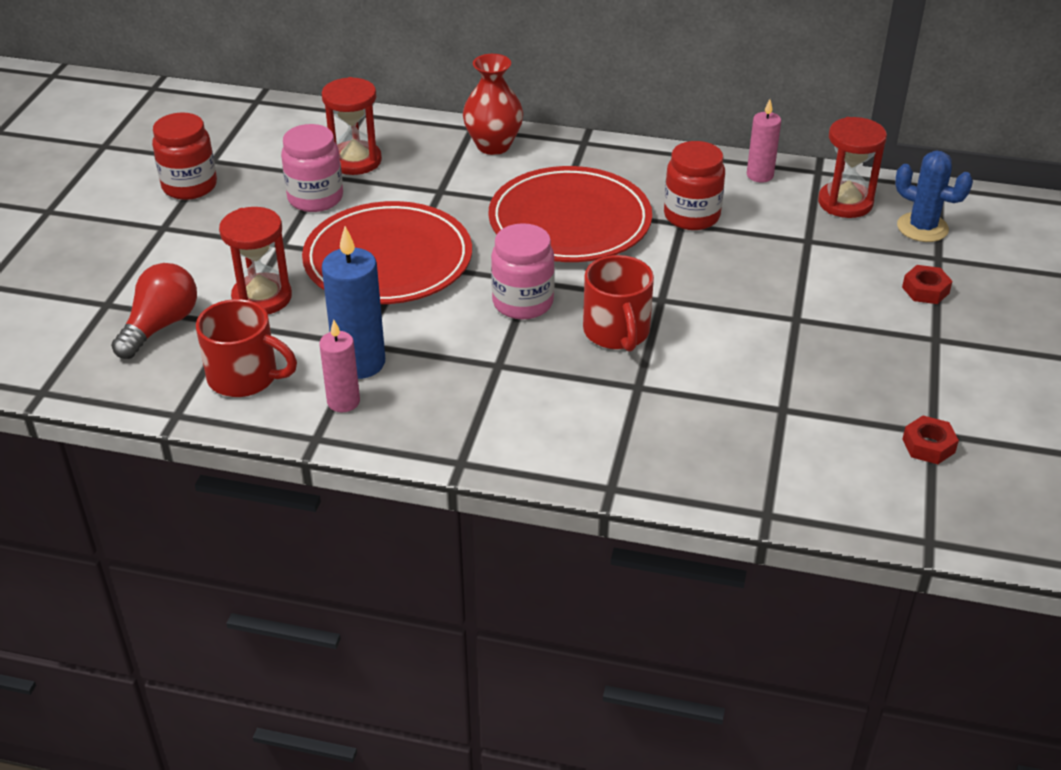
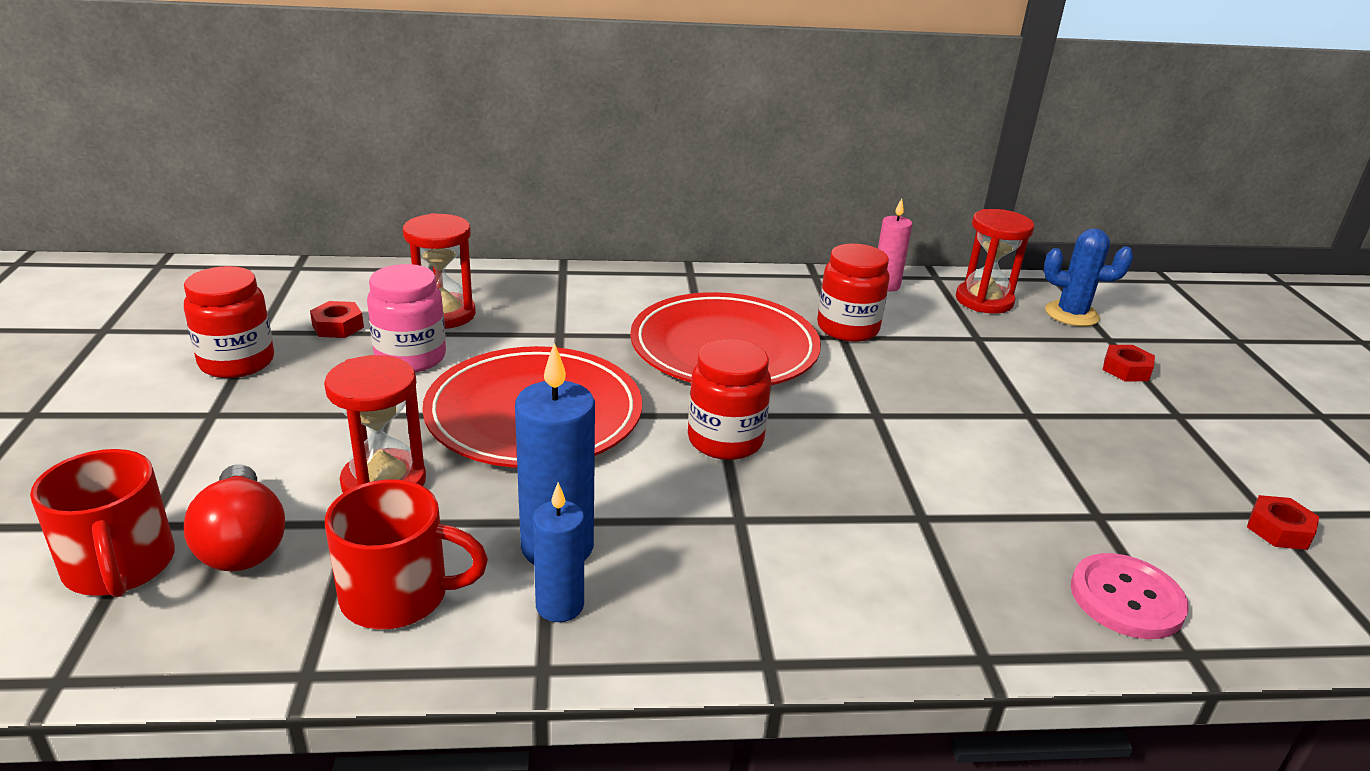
camera: 20 degrees left, 10 degrees down
red light bulb [111,263,197,359] -> red light bulb turned 150 degrees clockwise [184,464,285,572]
pink candle [319,320,360,412] -> blue candle [533,482,584,622]
red vase [463,54,523,155] -> none
pink jar [491,223,555,319] -> red jar [688,339,771,460]
red mug [583,255,654,352] -> red mug moved to [30,449,175,597]
none -> red nut [310,301,364,338]
none -> pink button [1071,553,1189,639]

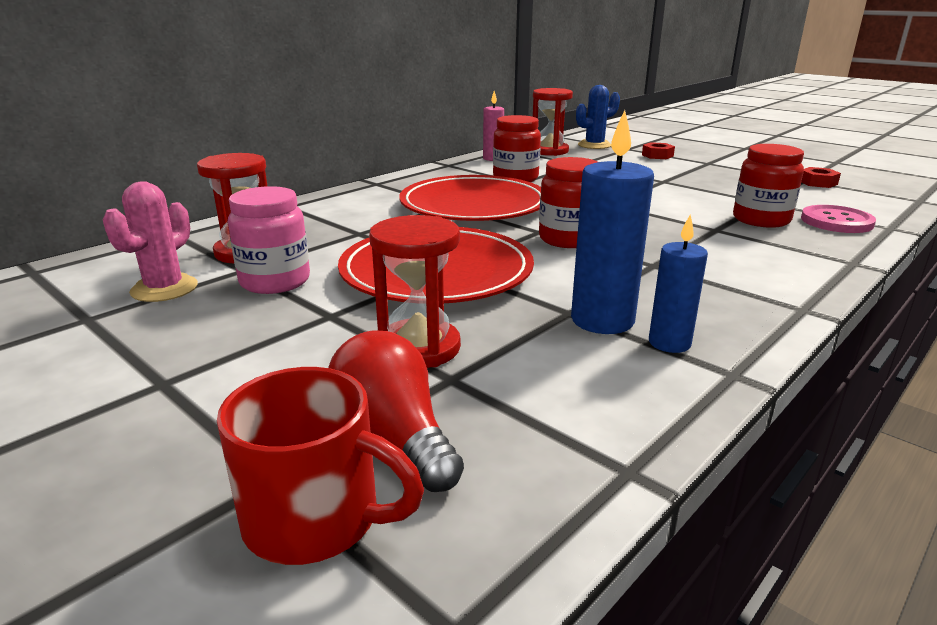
camera: 40 degrees left, 5 degrees down
red jar [184,266,274,378] -> red jar moved to [733,144,804,228]
red light bulb [184,464,285,572] -> red light bulb turned 150 degrees counterclockwise [328,331,464,492]
red nut [310,301,364,338] -> pink cactus [103,181,198,302]
red mug [325,479,488,629] -> none

